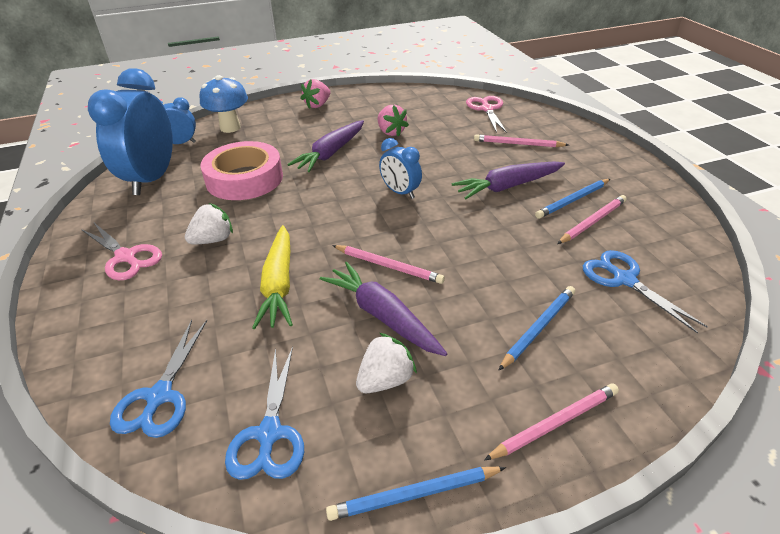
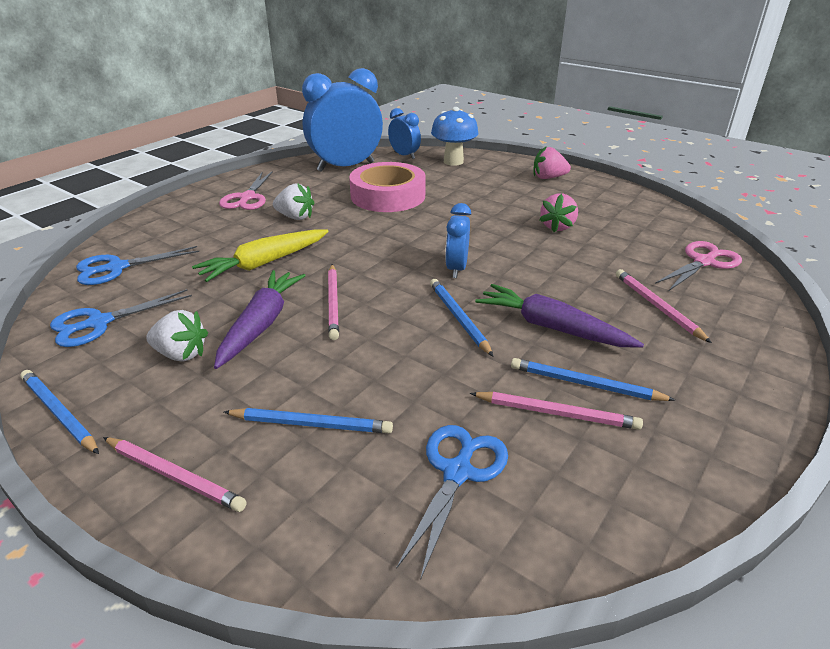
camera: 55 degrees right, 5 degrees down
purple carrot [287,120,364,172] -> none
none -> blue pencil [430,279,493,356]

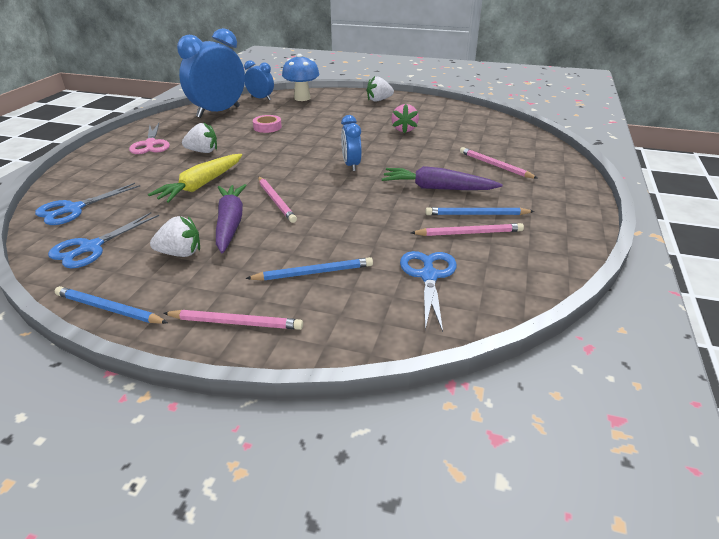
camera: 20 degrees left, 0 degrees up
pink tape [349,162,426,212] -> pink tape [253,115,282,133], size x0.47
blue pencil [430,279,493,356] -> none
pink strawberry [534,146,571,179] -> white strawberry [367,76,394,102]
pink scissors [655,241,742,291] -> none

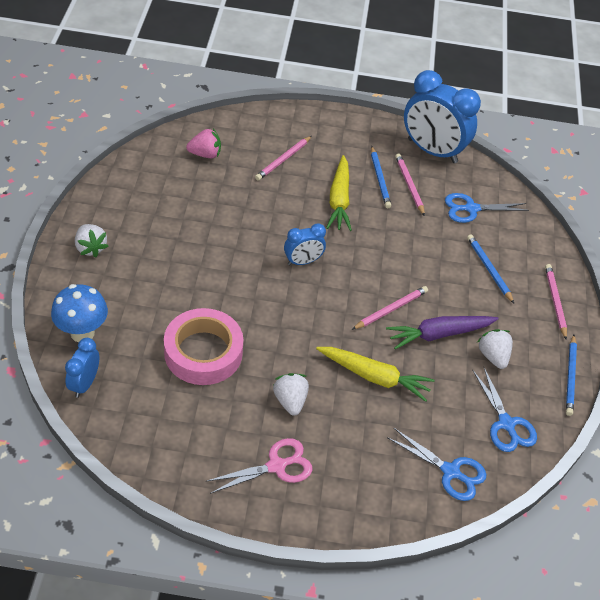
camera: 105 degrees left, 15 degrees up
blue scissors [48,212,159,268] -> blue scissors turned 45 degrees clockwise [473,368,537,452]
blue clock [177,28,245,118] -> blue clock moved to [404,70,481,163]
pink tape [253,115,282,133] -> pink tape [164,308,243,385], size x2.14
purple carrot [382,166,503,190] -> yellow carrot [326,155,352,231]
pink strawberry [392,104,419,133] -> pink strawberry moved to [186,128,221,158]

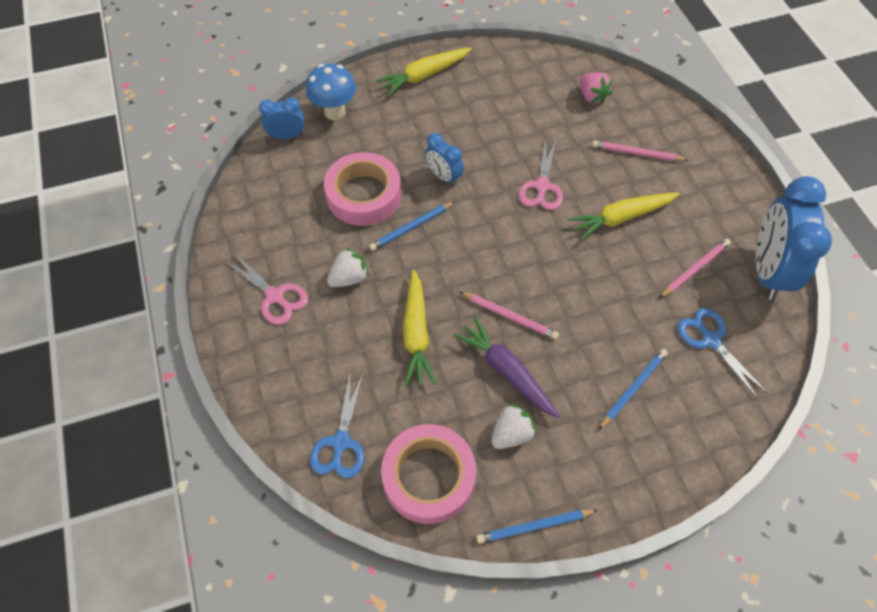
camera: 70 degrees right, 10 degrees up
white strawberry [75,224,109,257] -> yellow carrot [376,47,472,96]
blue clock [284,223,326,265] -> blue clock moved to [425,133,464,186]
blue pencil [371,146,391,208] -> blue pencil moved to [369,202,455,251]
blue scissors [473,368,537,452] -> pink tape [381,424,476,524]
pink pencil [545,264,567,340] -> none
none -> pink scissors [519,140,563,210]

